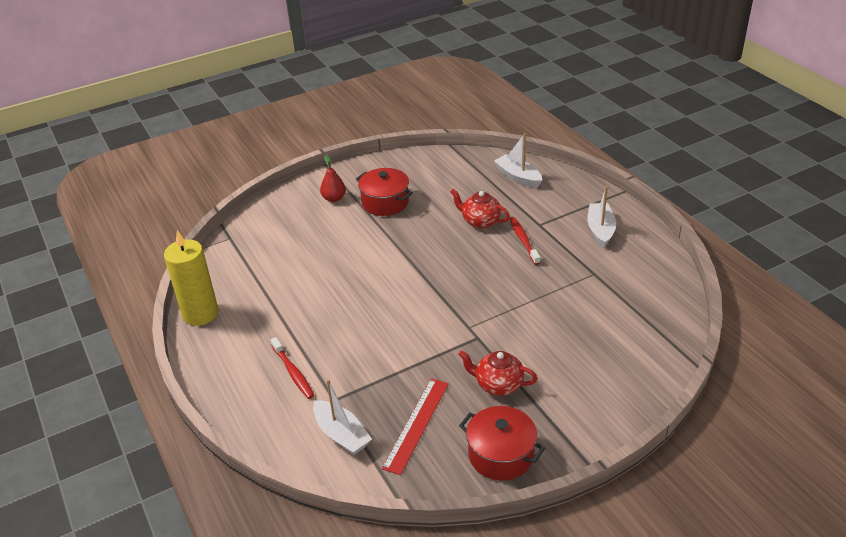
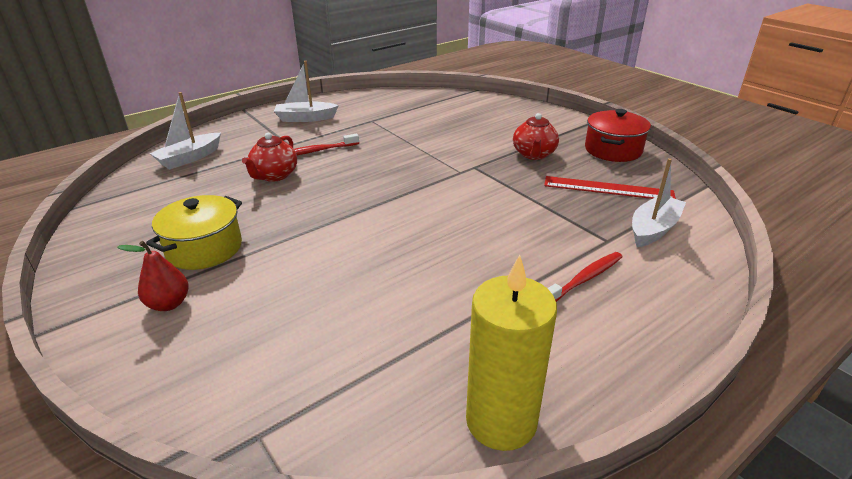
camera: 100 degrees left, 5 degrees down
red pot [356,168,413,216] -> yellow pot [146,195,242,270]

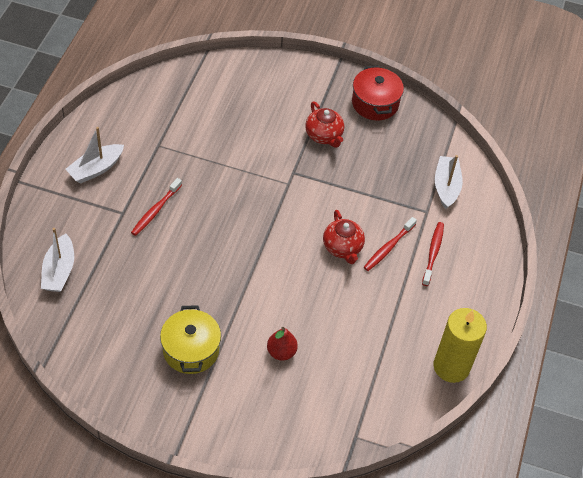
camera: 40 degrees left, 20 degrees up
red pear [117,241,189,311] -> red pear moved to [267,327,298,361]
red teapot [242,133,297,182] -> red teapot moved to [323,210,365,264]
red ruler [544,176,676,199] -> none
none -> red toothbrush [364,217,417,271]

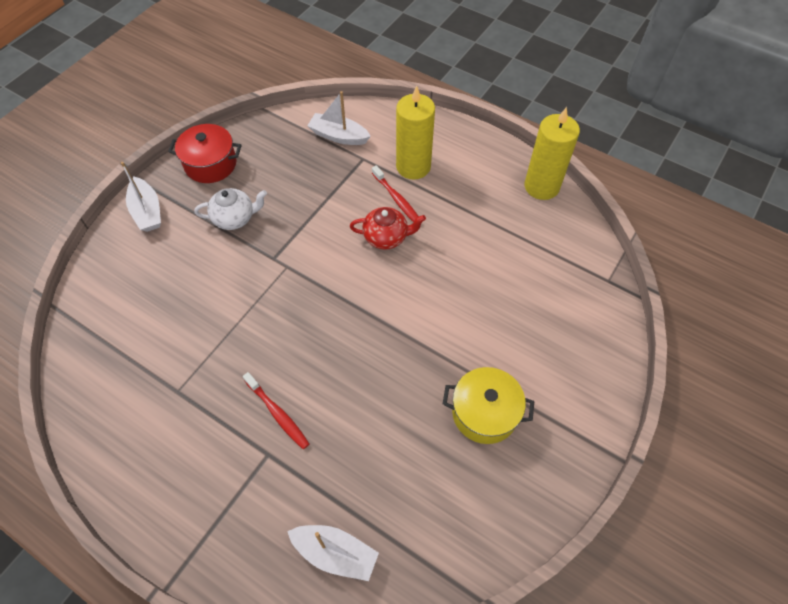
camera: 70 degrees left, 5 degrees up
white boat [66,127,124,184] -> white boat moved to [121,162,161,232]
red pear [267,327,298,361] -> none
red teapot [305,101,344,148] -> white teapot [194,188,267,230]
red toothbrush [422,222,444,286] -> yellow candle [396,86,435,179]

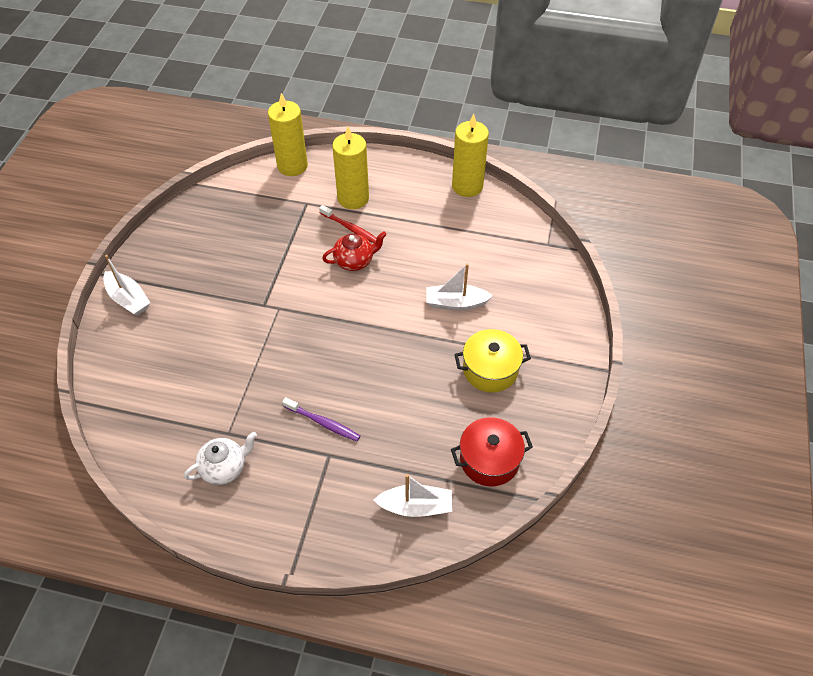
camera: 20 degrees left, 5 degrees down
red pot [168,124,242,183] -> red pot moved to [451,417,533,486]
white teapot [194,188,267,230] -> white teapot moved to [184,432,257,485]
red toothbrush [243,372,309,449] -> purple toothbrush [282,397,360,441]
white boat [307,91,371,145] -> white boat moved to [426,263,493,311]
none -> yellow candle [268,93,308,176]

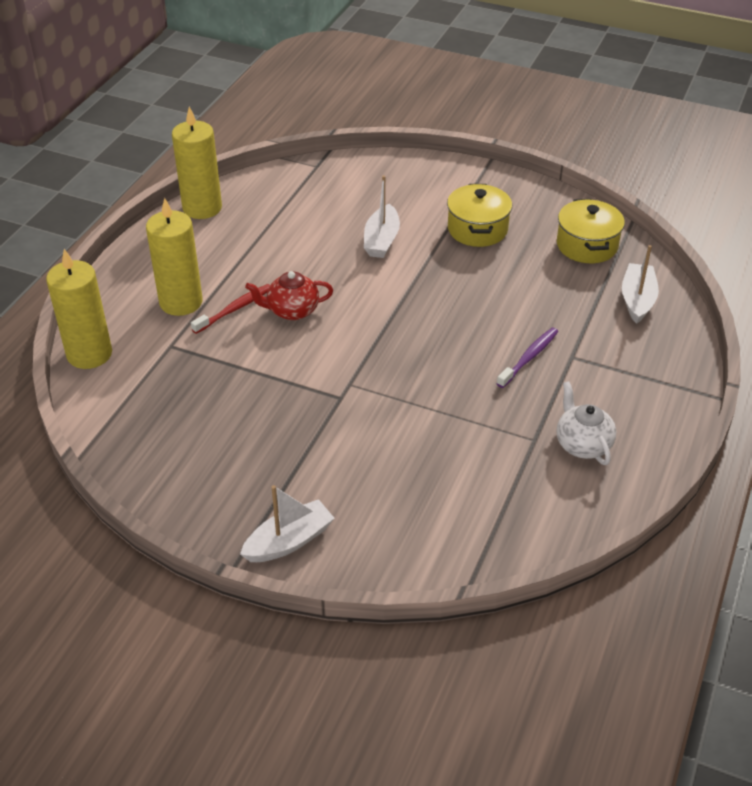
camera: 80 degrees left, 10 degrees down
red teapot [322,231,387,271] -> red teapot turned 90 degrees counterclockwise [245,271,333,320]
red pot [451,417,533,486] -> yellow pot [557,199,625,263]

